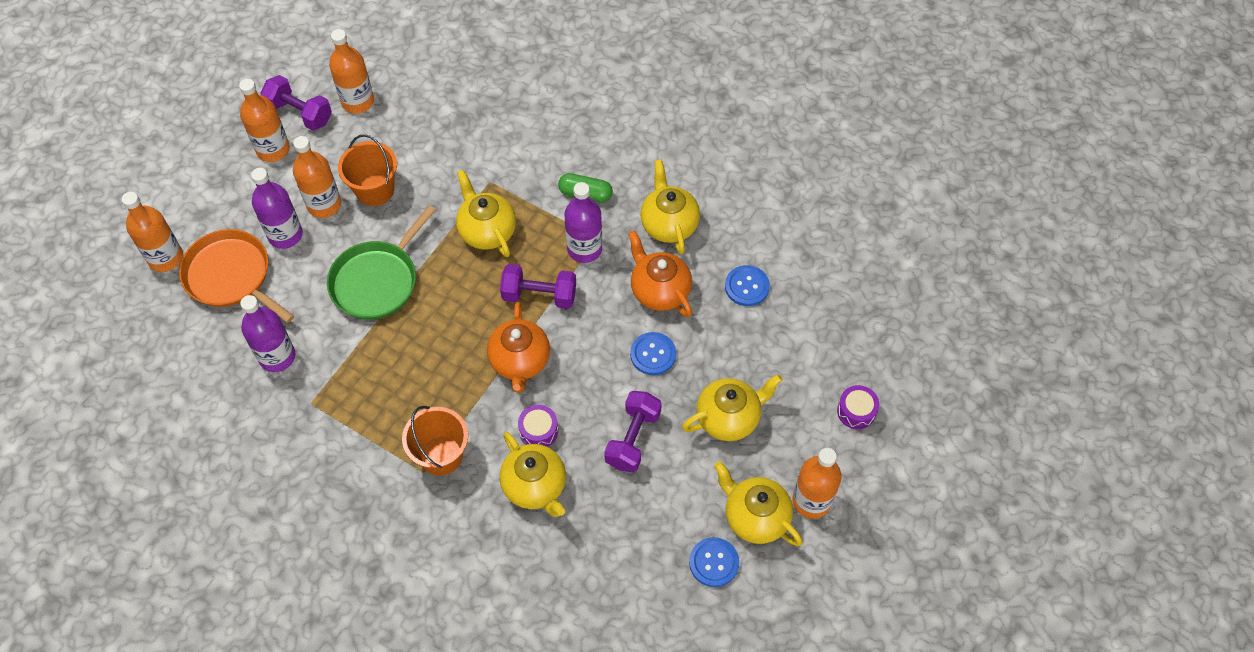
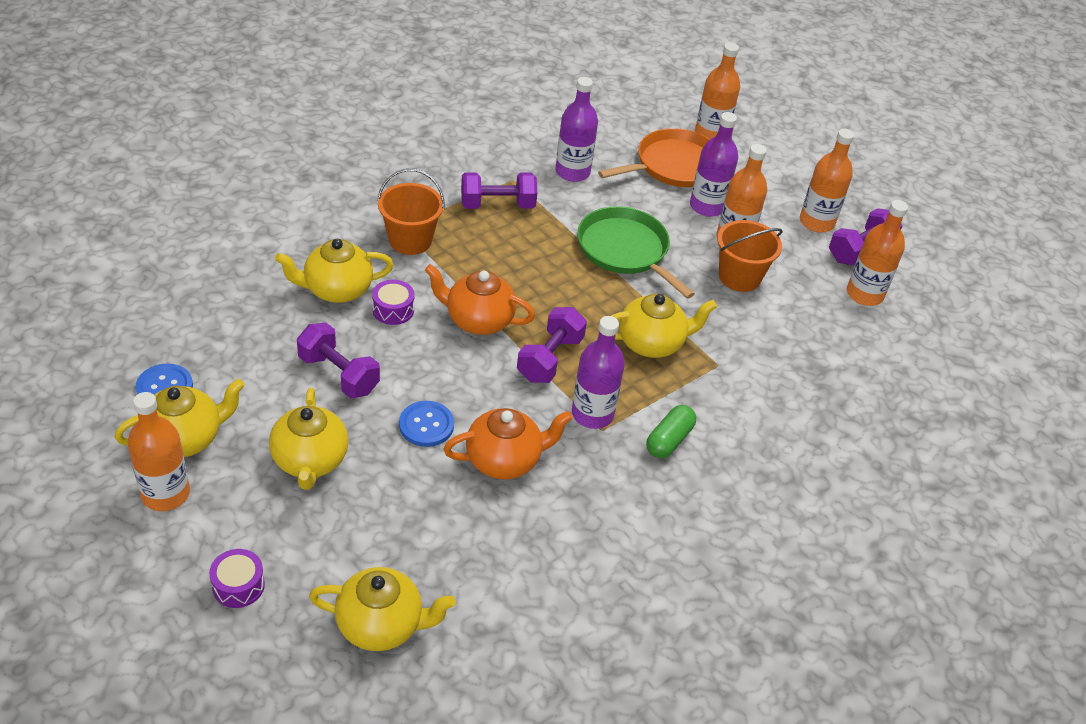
camera: 105 degrees right, 15 degrees down
yellow teapot [640,159,700,255] -> yellow teapot moved to [309,567,456,651]
blue button [725,265,770,306] -> none
none -> purple dumbbell [461,172,537,209]

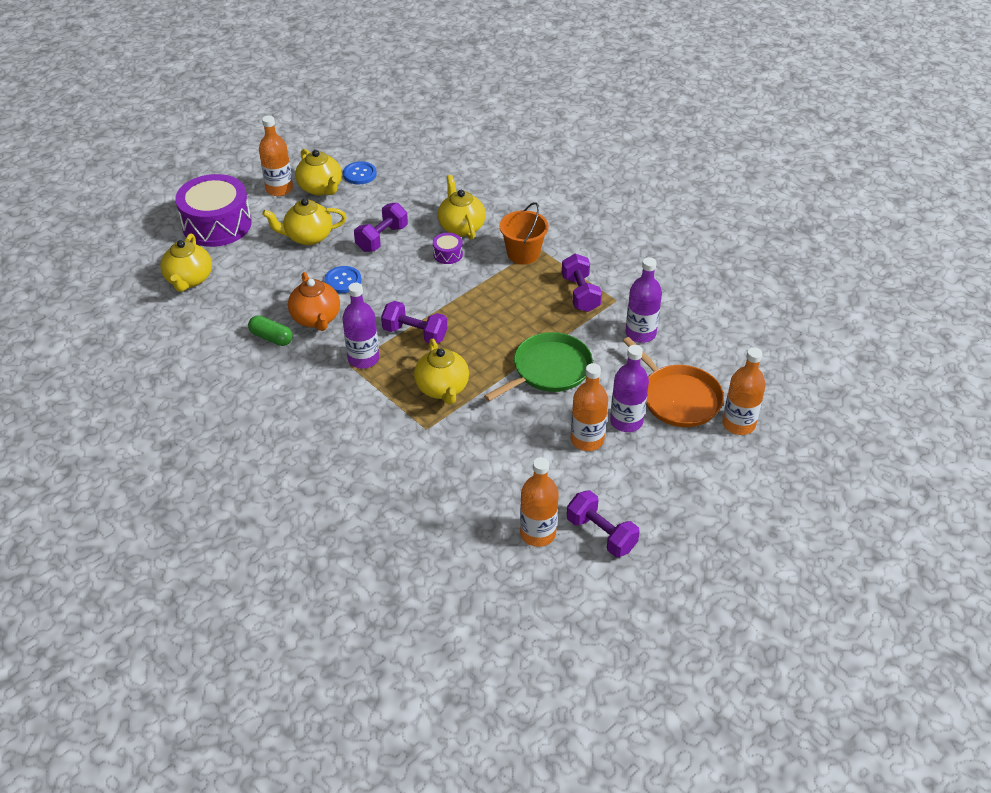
camera: 90 degrees right, 0 degrees up
purple drum [209,549,265,608] -> purple drum [175,174,252,247], size x2.37
orange teapot [425,264,535,335] -> none
green capsule [646,405,696,458] -> green capsule moved to [248,315,293,346]
orange bucket [717,220,783,292] -> none
orange bottle [800,129,854,233] -> none

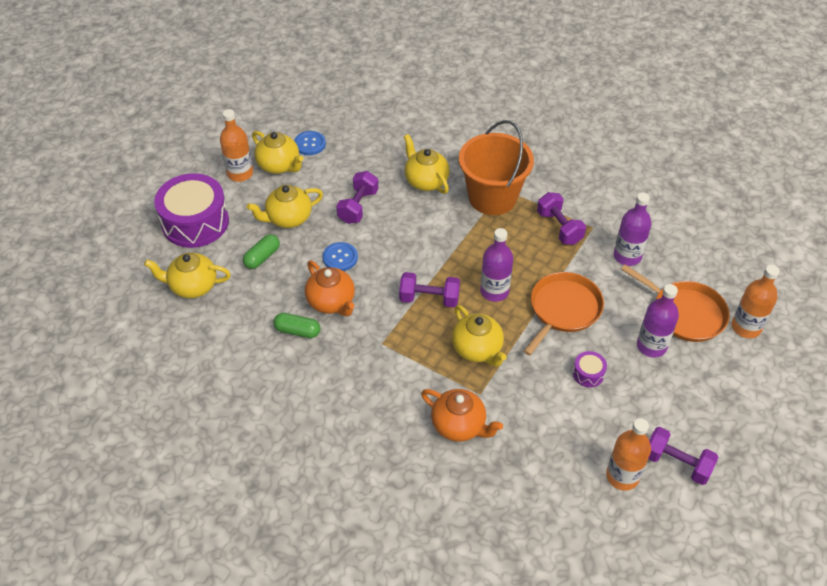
camera: 15 degrees left, 5 degrees up
yellow teapot [160,233,212,292] -> yellow teapot turned 105 degrees clockwise [144,253,231,298]
purple bottle [342,283,379,369] -> purple bottle moved to [480,228,513,302]
purple drum [433,233,463,264] -> purple drum moved to [573,351,607,387]
green pan [484,332,593,401] -> orange pan [524,272,604,355]
orange bucket [500,202,549,265] -> orange bucket [459,120,534,215], size x1.61
orange bottle [571,363,608,451] -> none
none -> green capsule [243,234,280,269]
none -> orange teapot [421,389,503,442]

